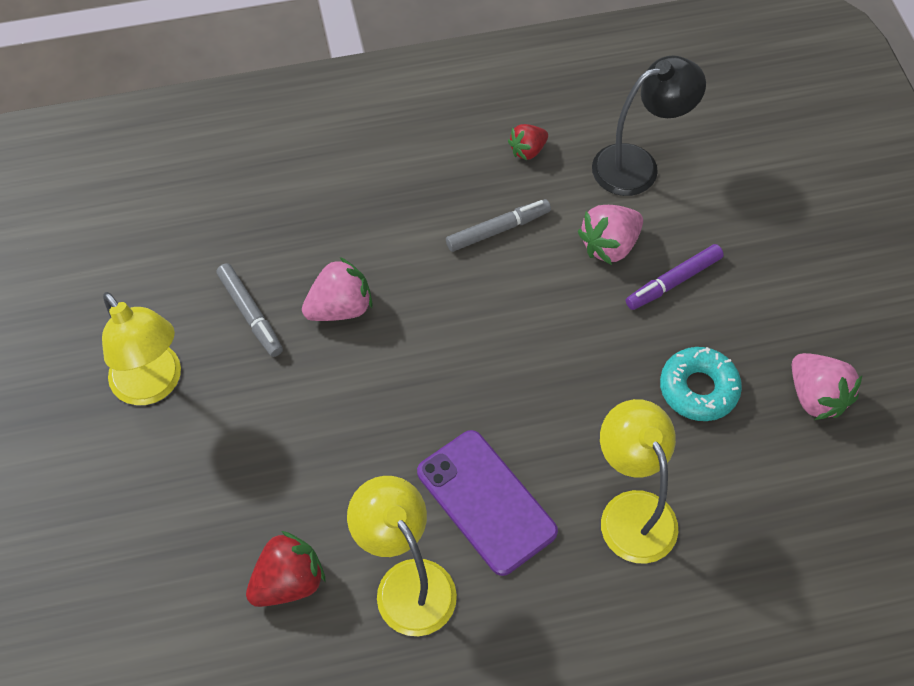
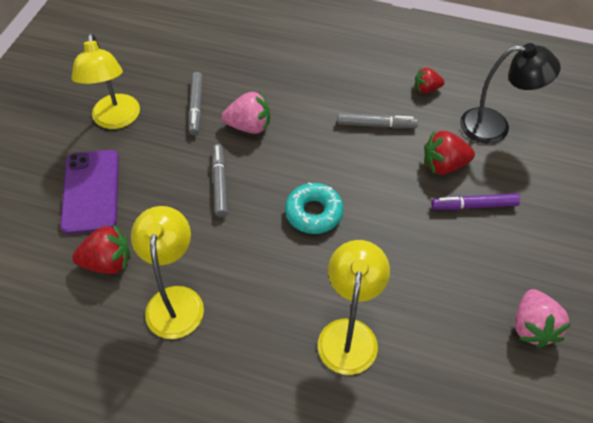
camera: 30 degrees right, 5 degrees down
purple phone [417,430,558,576] -> purple phone moved to [60,150,119,234]
pink strawberry [578,205,643,265] -> red strawberry [424,131,475,175]
turquoise donut [660,347,742,421] -> turquoise donut moved to [285,182,344,234]
none -> grey marker [212,144,228,217]

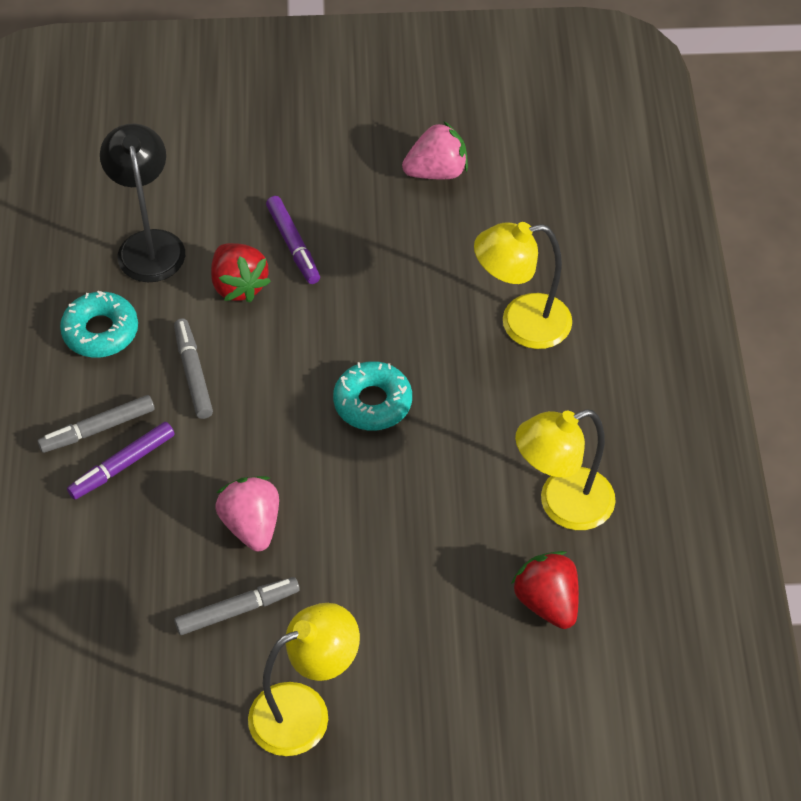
camera: 110 degrees left, 0 degrees up
purple phone [60,150,119,234] -> none
grey marker [212,144,228,217] -> grey marker moved to [37,395,155,453]
red strawberry [415,68,444,93] -> turquoise donut [60,291,138,357]
none -> purple marker [67,422,175,500]

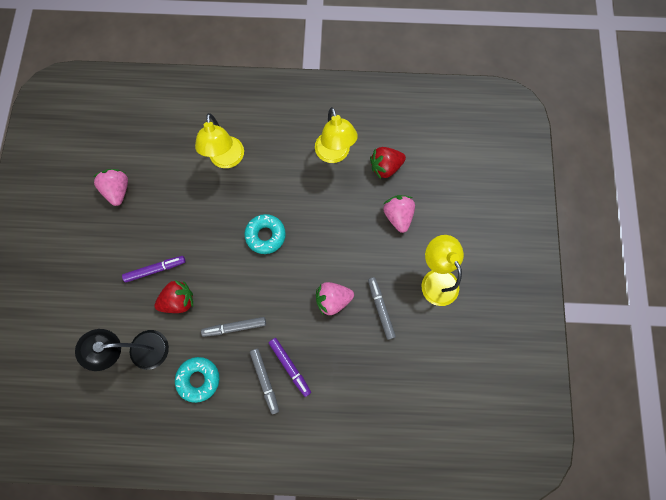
camera: 85 degrees left, 20 degrees up
none -> pink strawberry [383,195,415,233]

